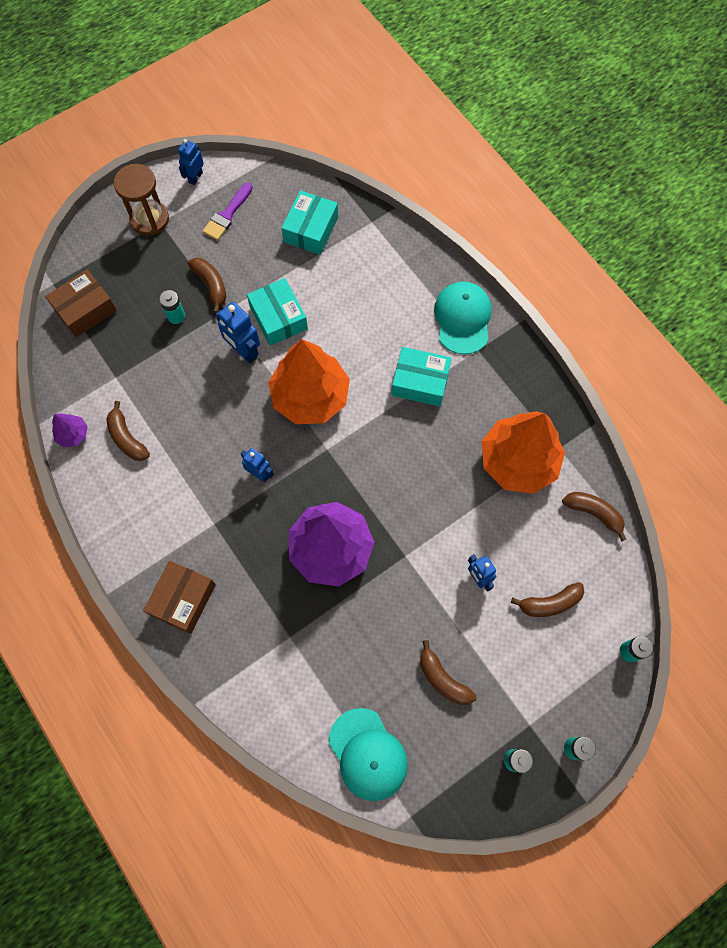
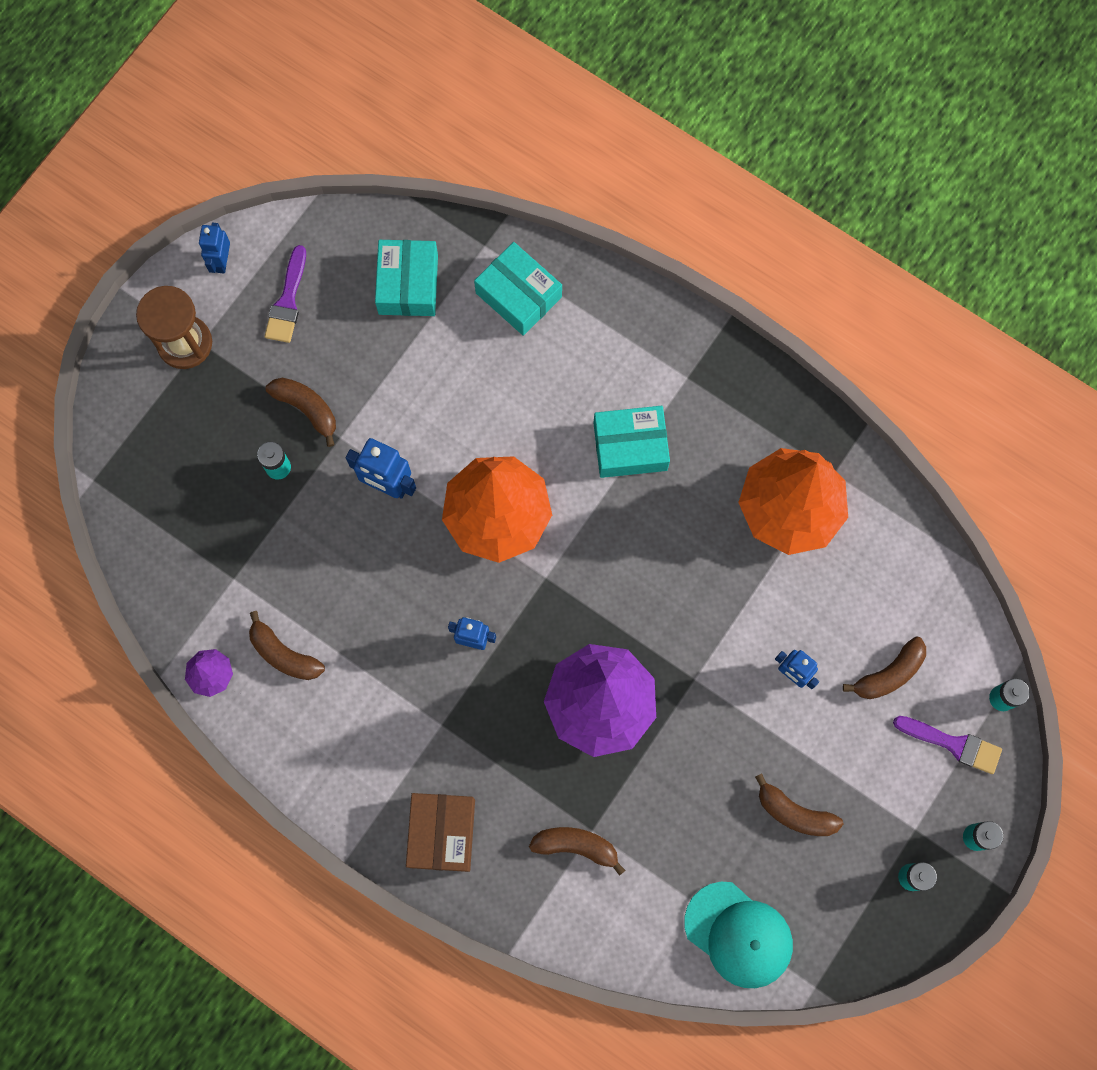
camera: 20 degrees left, 5 degrees up
brown box [45,270,117,338] -> none
turquoise box [247,278,308,346] -> turquoise box moved to [474,242,562,336]
turquoise cap [434,282,491,354] -> none
brown banana [562,492,626,541] -> brown banana moved to [529,827,625,876]
none -> purple brush [893,716,1002,774]

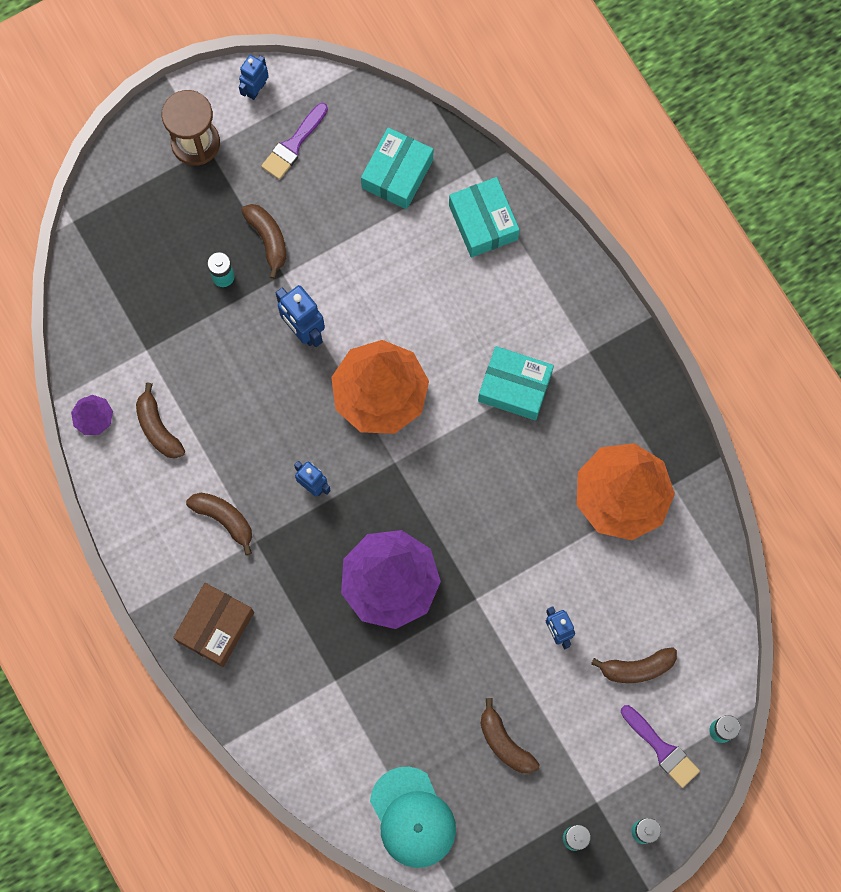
camera: 25 degrees right, 0 degrees up
brown banana [529,827,625,876] -> brown banana moved to [186,493,252,555]

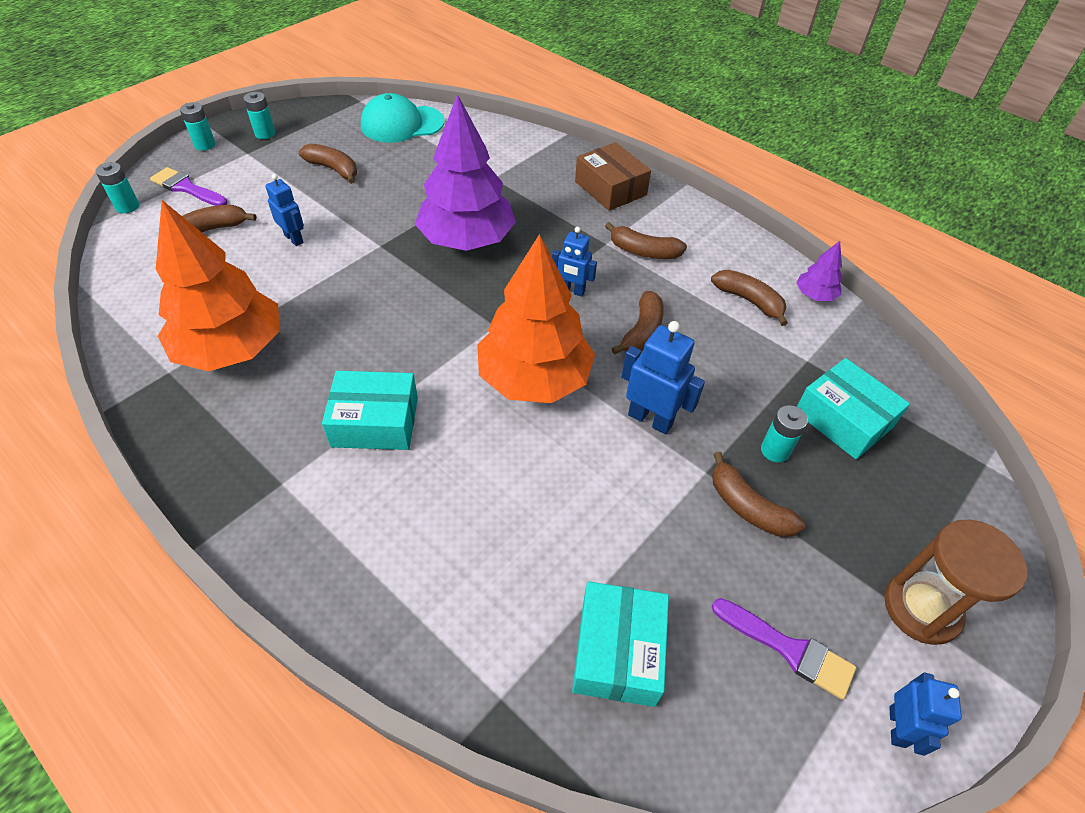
camera: 160 degrees right, 25 degrees down
brown box [173,583,254,667] -> brown box turned 45 degrees counterclockwise [575,142,651,211]
purple brush [261,103,328,180] -> purple brush turned 105 degrees clockwise [712,598,856,700]
turquoise cap [370,767,456,868] -> turquoise cap turned 60 degrees counterclockwise [361,93,444,143]
turquoise box [449,177,520,257] -> turquoise box moved to [797,358,910,459]
none -> brown banana [611,291,664,355]

